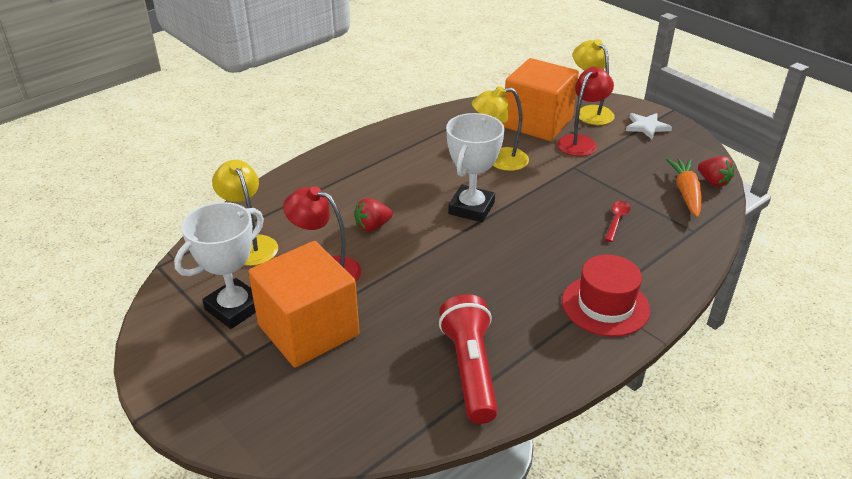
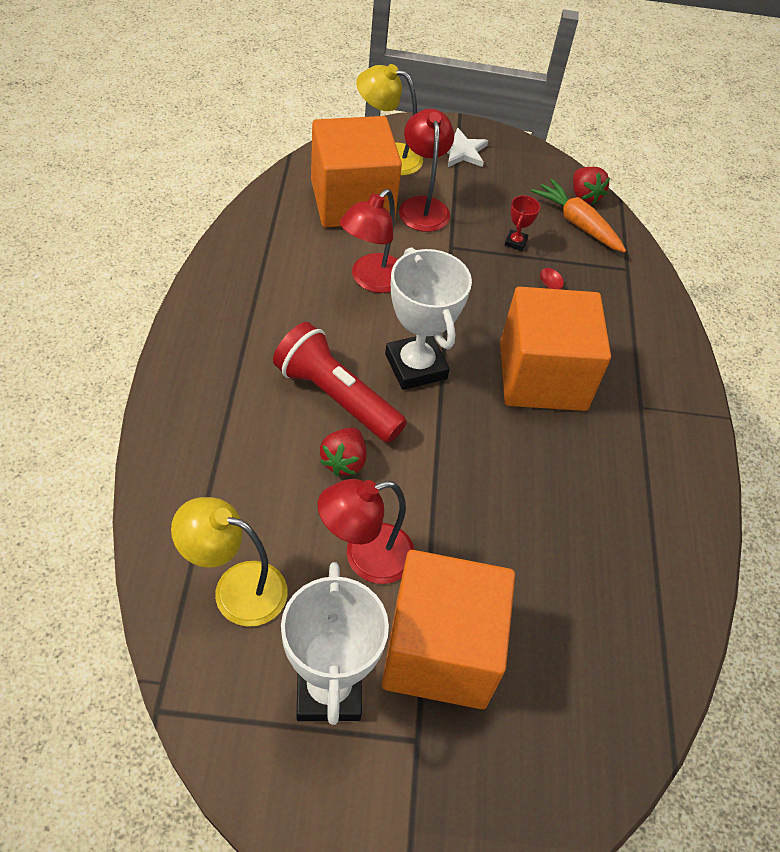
camera: 50 degrees left, 15 degrees up
red flashlight [439,294,498,424] -> red flashlight moved to [273,322,407,443]
yellow lamp [472,86,529,171] -> red lamp [340,189,398,293]
red hat [562,255,650,337] -> none
red strawberry [698,156,734,187] -> red strawberry turned 60 degrees clockwise [573,167,610,204]
none -> orange cube [500,287,611,411]
none -> red trophy [505,196,540,251]

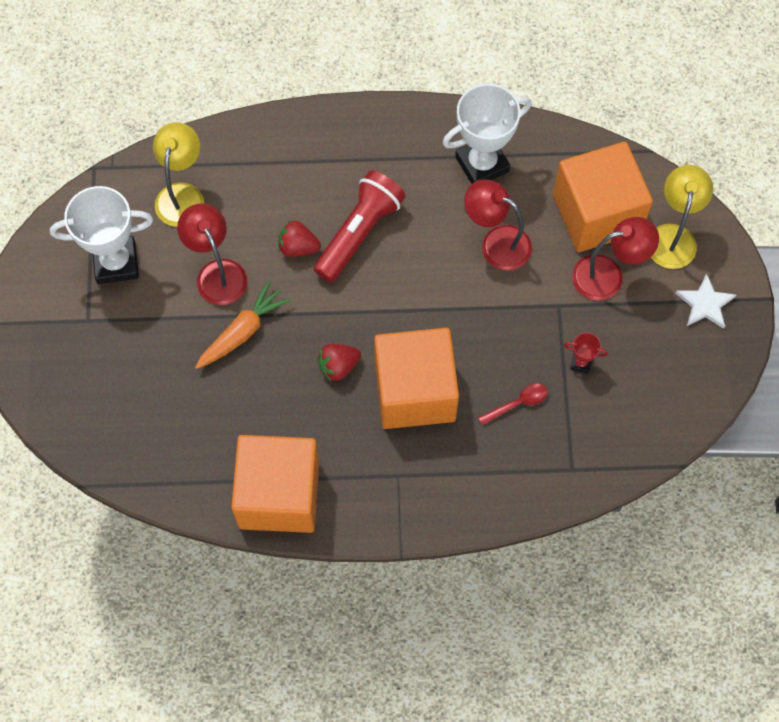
camera: 90 degrees right, 15 degrees up
orange cube [382,550,515,709] -> orange cube moved to [231,435,319,533]
white trophy [385,247,472,390] -> white trophy moved to [442,84,531,184]
orange carrot [531,179,626,253] -> orange carrot moved to [195,280,291,369]
red strawberry [573,167,610,204] -> red strawberry moved to [317,344,361,381]

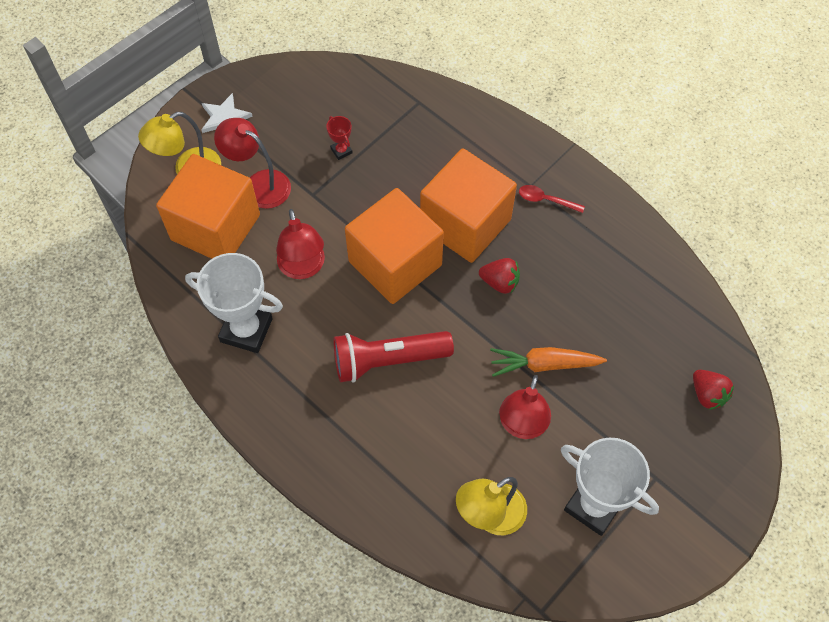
camera: 135 degrees left, 5 degrees down
orange cube [231,435,319,533] -> orange cube moved to [345,188,444,304]
red strawberry [278,220,321,257] -> red strawberry moved to [693,370,734,410]
red spoon [478,383,548,425] -> red spoon moved to [519,185,585,213]

